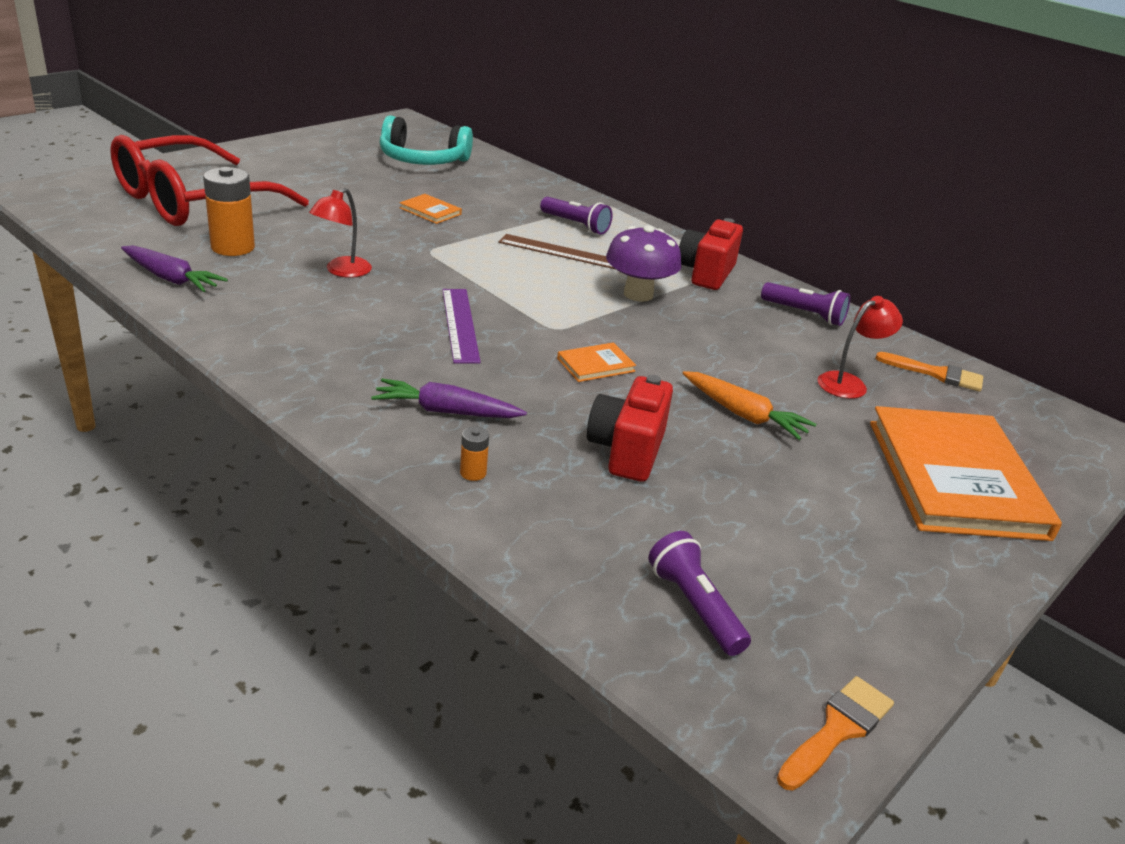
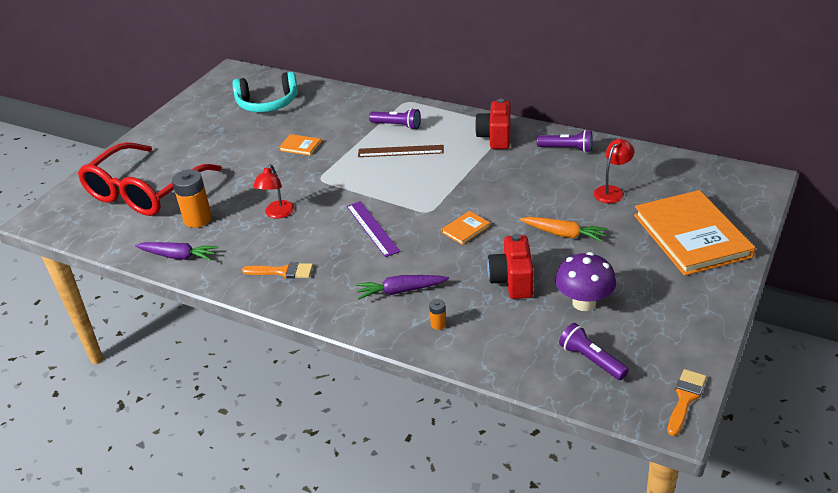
camera: 10 degrees left, 5 degrees up
purple mushroom [606,225,681,302] -> purple mushroom moved to [555,252,616,311]
orange brush [875,352,983,392] -> orange brush moved to [242,262,313,279]

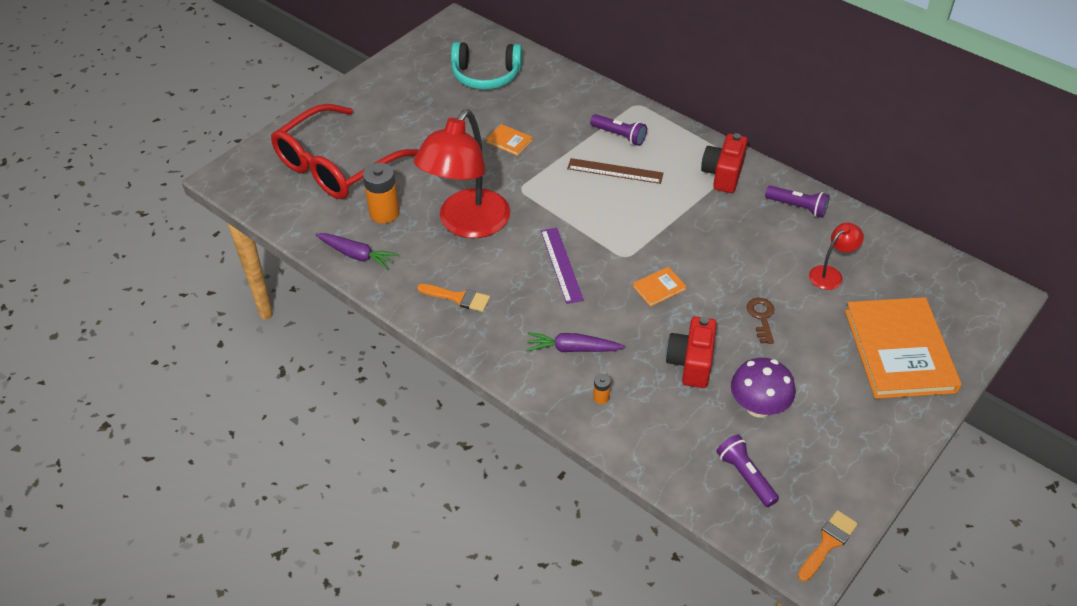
camera: 10 degrees right, 10 degrees up
red lamp [253,164,294,218] -> red lamp [414,109,510,238], size x2.25
orange carrot [520,217,608,242] -> brown key [746,298,774,344]

